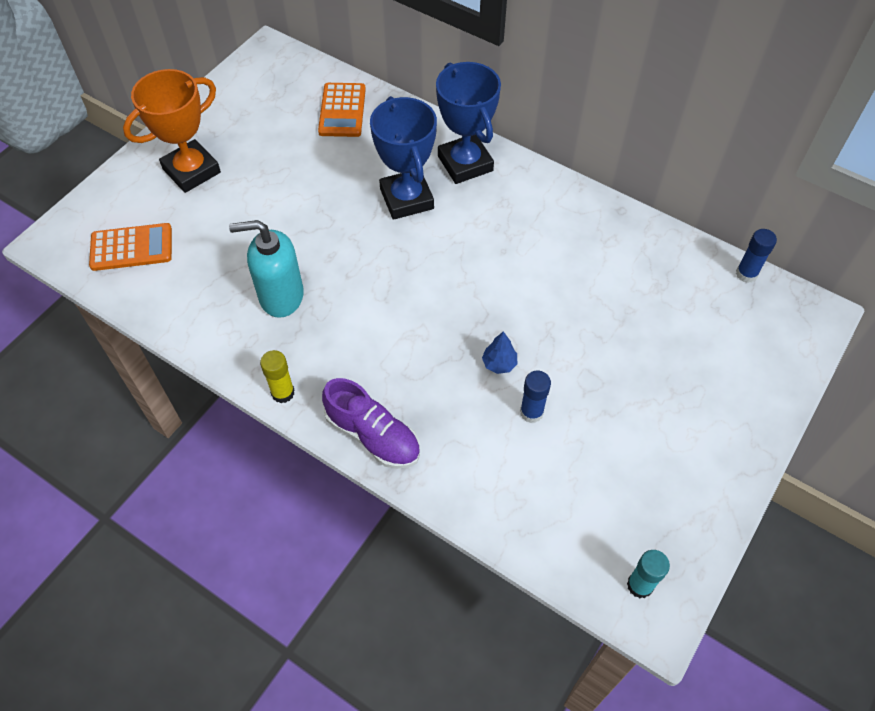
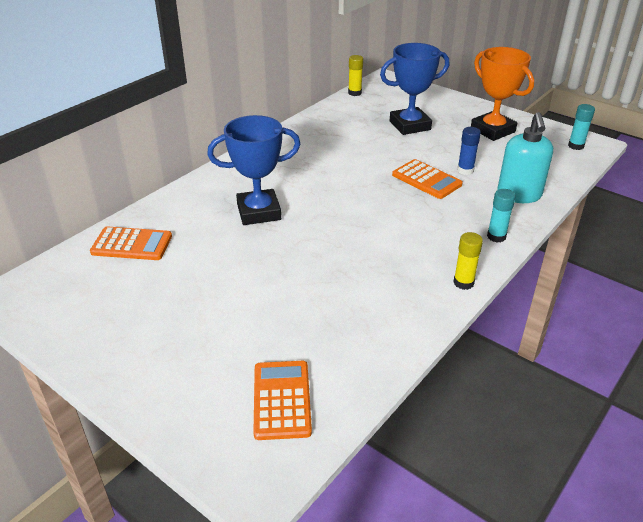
camera: 85 degrees left, 20 degrees down
orange trophy [123,69,221,193] -> orange trophy moved to [471,47,534,141]
turquoise soap dispenser [229,220,304,318] -> turquoise soap dispenser moved to [497,112,553,203]
purple shoe [322,378,420,469] -> turquoise glue stick [487,189,516,243]
blue trophy [436,62,501,184] -> blue trophy moved to [380,43,449,135]
blue tree [482,331,517,374] -> orange calculator [392,159,463,199]
blue glue stick [736,229,777,283] -> yellow glue stick [348,55,363,96]

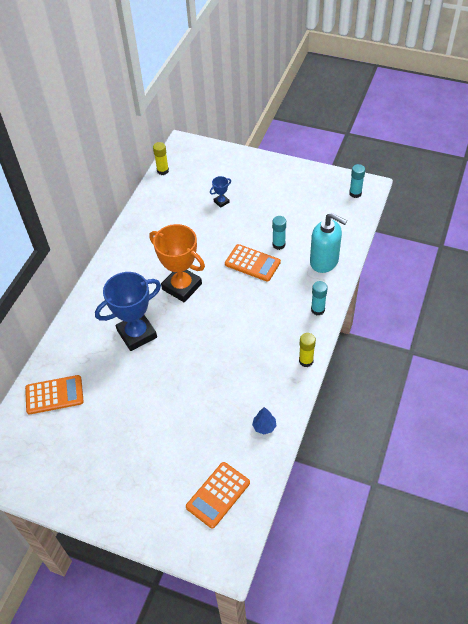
camera: 15 degrees left, 15 degrees up
orange calculator [253,361,312,440] -> orange calculator turned 120 degrees counterclockwise [186,462,250,529]
blue trophy [380,43,449,135] -> blue trophy [210,176,231,208], size x0.43
blue glue stick [457,127,481,175] -> turquoise glue stick [272,216,286,250]
orange trophy [471,47,534,141] -> orange trophy moved to [149,224,205,302]
turquoise soap dispenser [497,112,553,203] -> turquoise soap dispenser turned 45 degrees counterclockwise [310,213,347,273]
none -> blue tree [252,407,277,434]

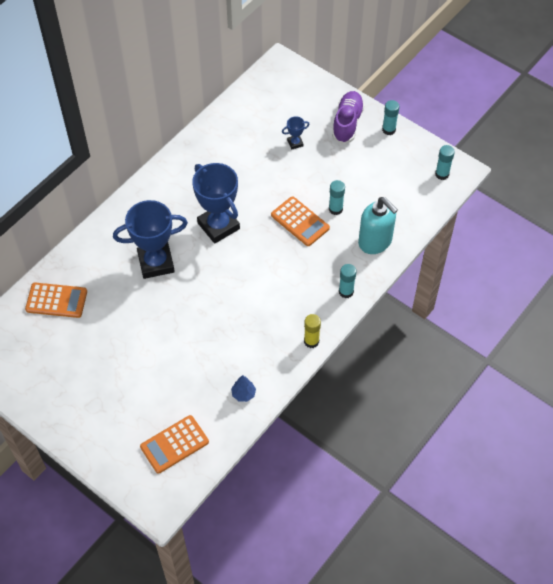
camera: 15 degrees right, 5 degrees up
orange trophy [149,224,205,302] -> blue trophy [192,163,240,244]
yellow glue stick [153,142,169,175] -> none
none -> purple shoe [332,91,365,144]
none -> turquoise glue stick [382,100,400,135]

